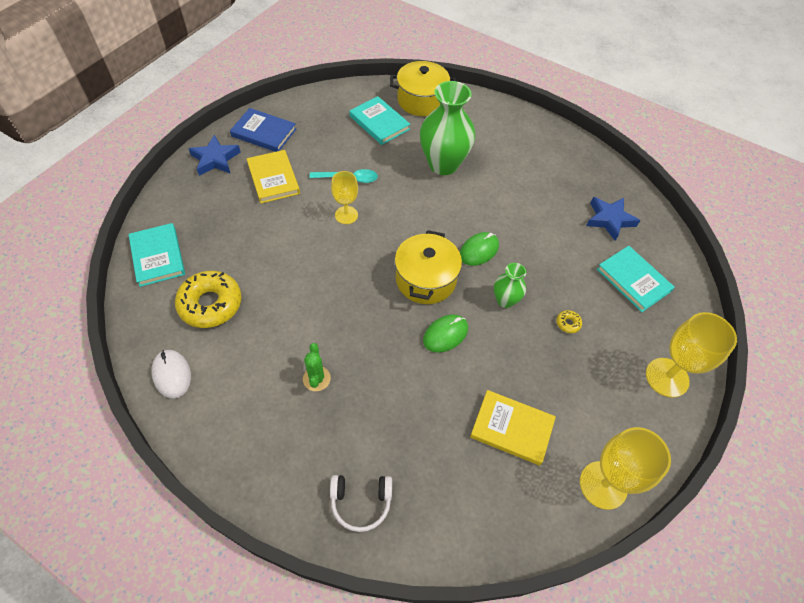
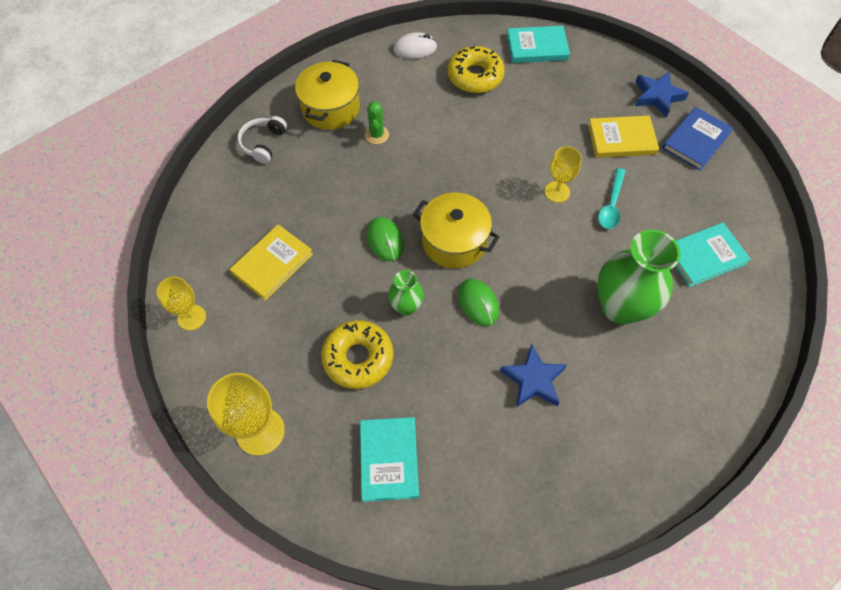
camera: 110 degrees right, 5 degrees up
green cactus [303,343,331,391] -> green cactus turned 75 degrees clockwise [365,101,389,144]
yellow pot [390,61,456,116] -> yellow pot moved to [295,60,360,130]
yellow donut [556,310,582,333] -> yellow donut [321,320,393,389], size x2.49
yellow goblet [580,427,671,510] -> yellow goblet [157,277,206,330], size x0.63
blue star [586,197,640,241] -> blue star moved to [500,344,567,407]
turquoise book [597,246,675,312] -> turquoise book turned 75 degrees counterclockwise [360,417,419,502]

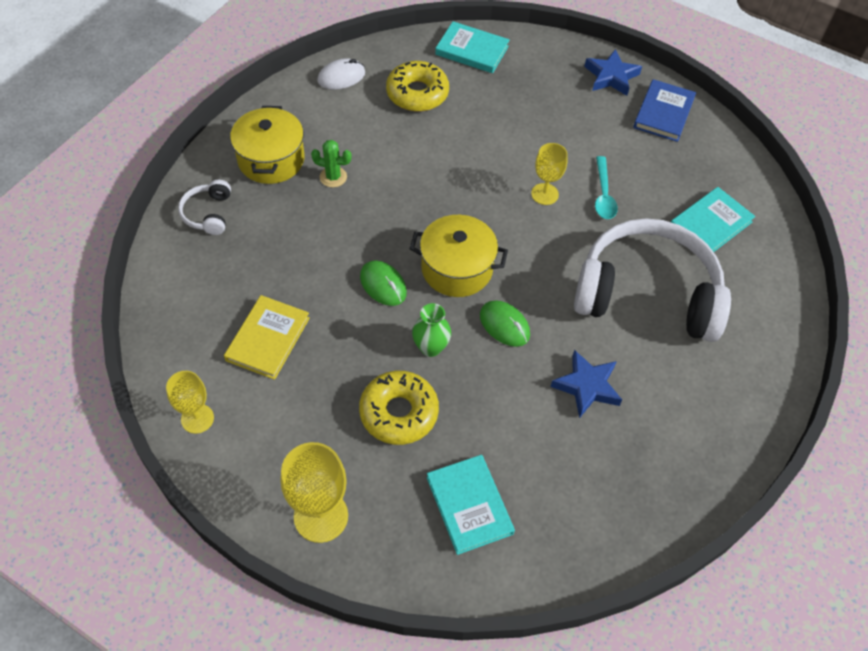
camera: 20 degrees left, 5 degrees down
green cactus [365,101,389,144] -> green cactus turned 60 degrees counterclockwise [311,140,352,187]
turquoise book [507,26,570,63] -> turquoise book turned 45 degrees clockwise [435,21,510,73]
yellow book [588,116,659,158] -> none
green vase [597,230,680,324] -> white headphones [574,218,731,342]

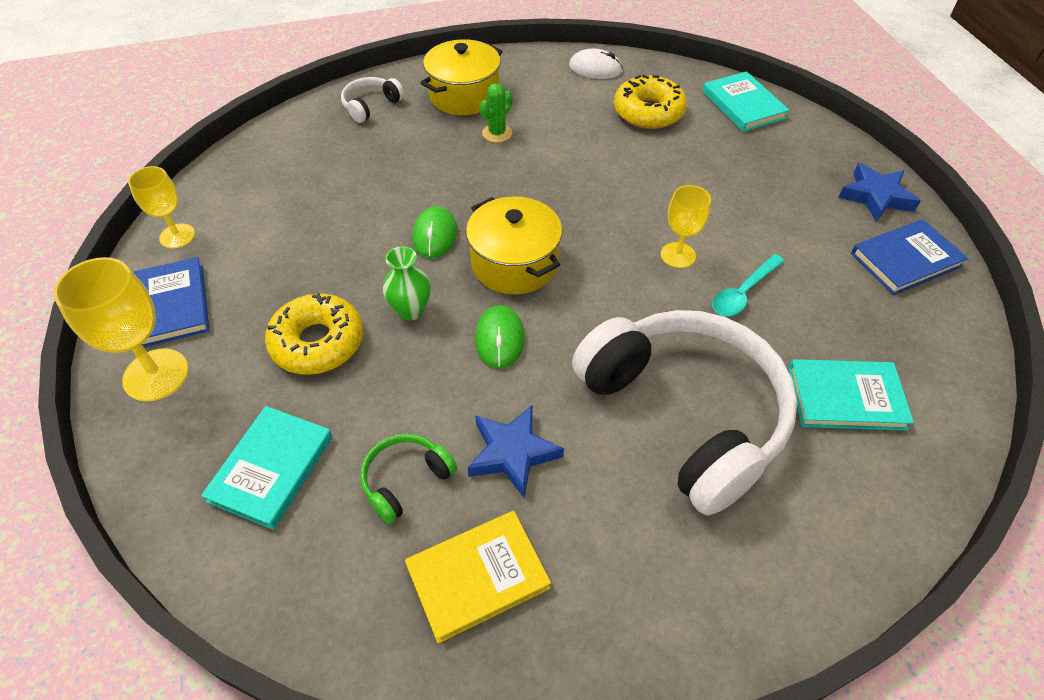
camera: 45 degrees right, 5 degrees down
yellow book [224,295,310,380] -> yellow book moved to [405,511,551,643]
green cactus [311,140,352,187] -> green cactus turned 75 degrees clockwise [479,83,513,143]
none -> blue book [133,257,210,347]
none -> green headphones [361,434,457,524]

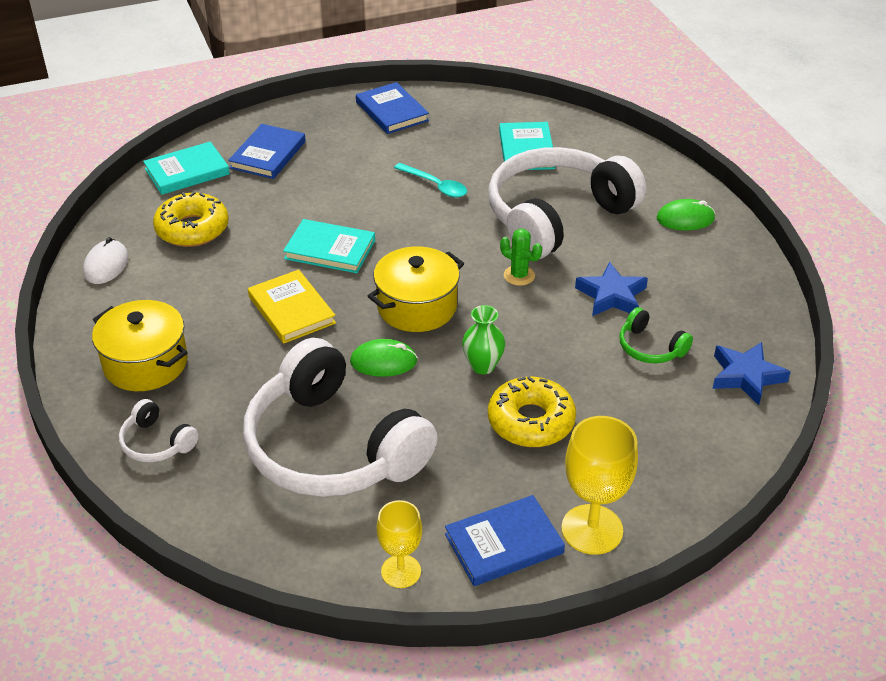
camera: 95 degrees left, 10 degrees down
turquoise book [201,406,333,530] -> turquoise book moved to [283,219,375,273]
yellow book [405,511,551,643] -> yellow book moved to [248,270,336,343]
green mouse [475,305,525,369] -> green mouse moved to [657,199,715,230]
green cactus [479,83,513,143] -> green cactus moved to [500,228,542,286]
yellow goblet [661,185,711,268] -> none
blue star [838,163,921,222] -> blue star moved to [712,342,791,405]
none -> blue book [228,124,306,179]
none -> white headphones [243,338,438,497]

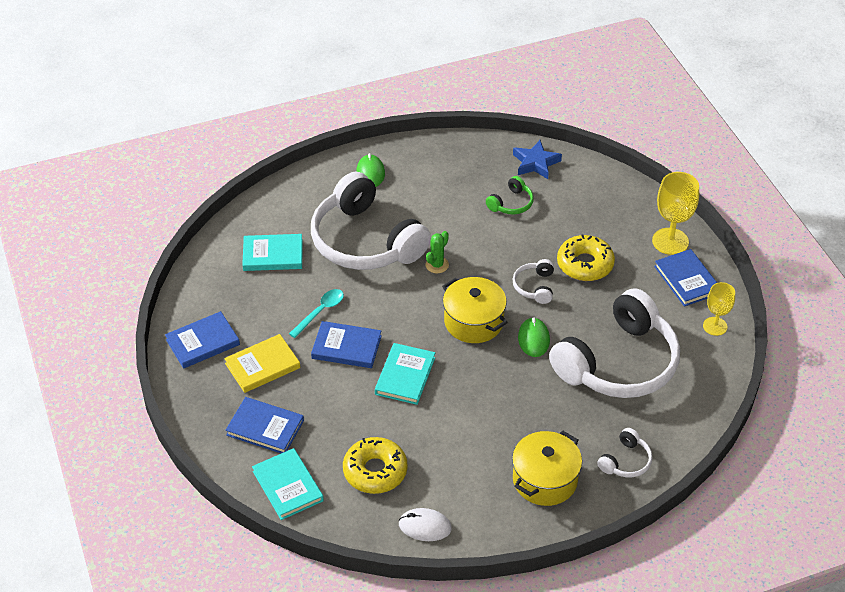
camera: 90 degrees left, 5 degrees up
yellow book [248,270,336,343] -> yellow book moved to [224,334,300,393]
green vase [462,305,505,374] -> white headphones [513,259,554,304]
blue star [575,262,648,316] -> none
none -> blue book [311,321,382,368]

